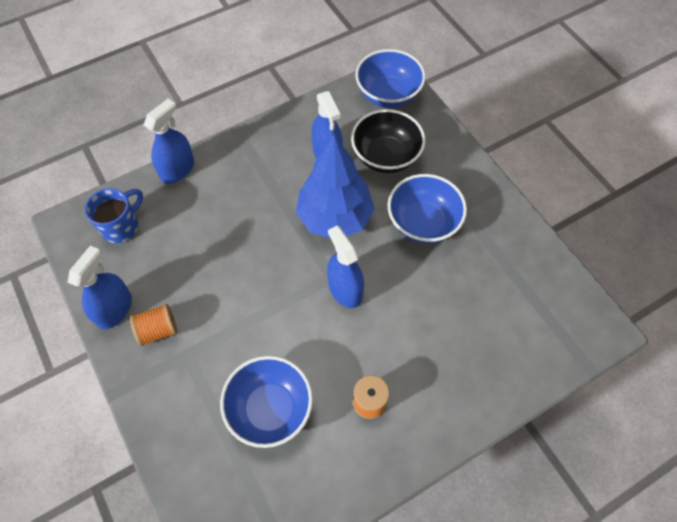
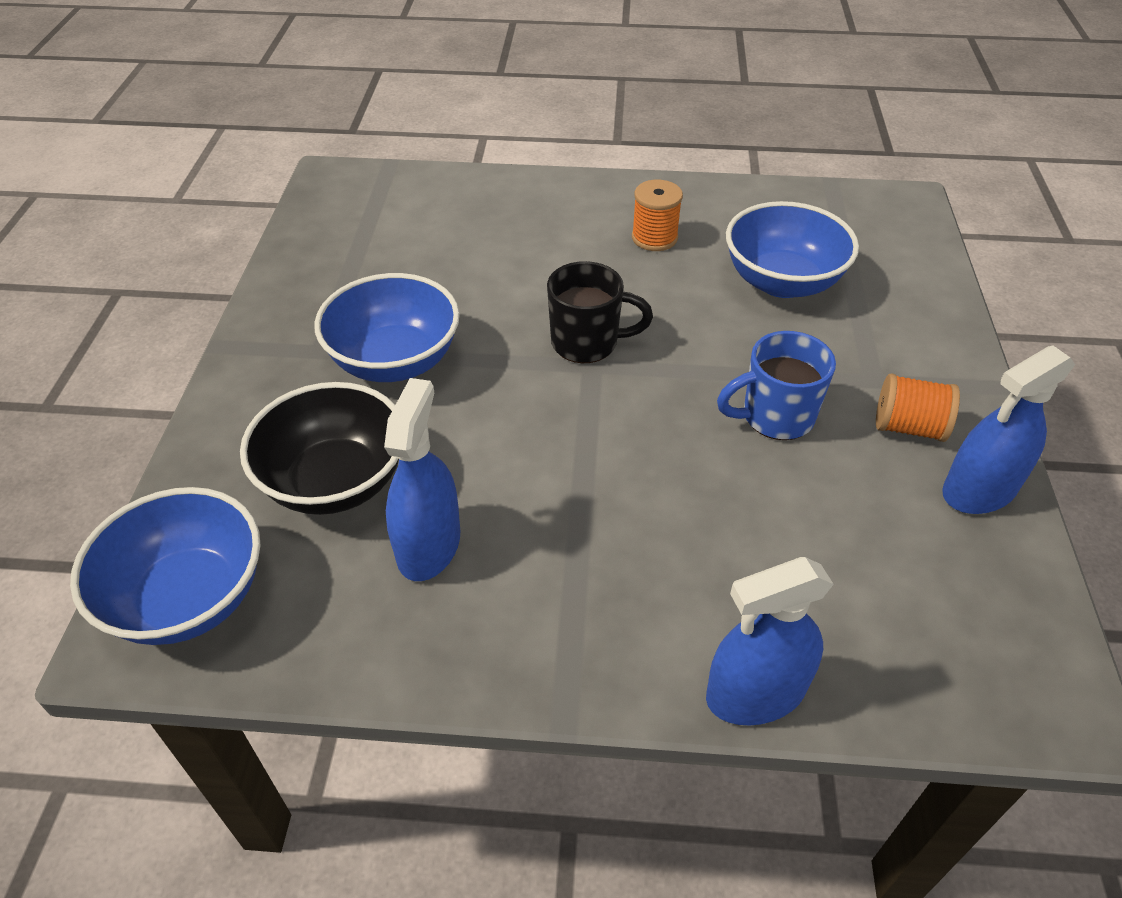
camera: 145 degrees left, 15 degrees down
blue mug [85,188,143,243] -> blue mug moved to [717,331,836,440]
blue tree [296,135,375,238] -> none
blue spray bottle [327,226,364,308] -> black mug [547,261,653,363]

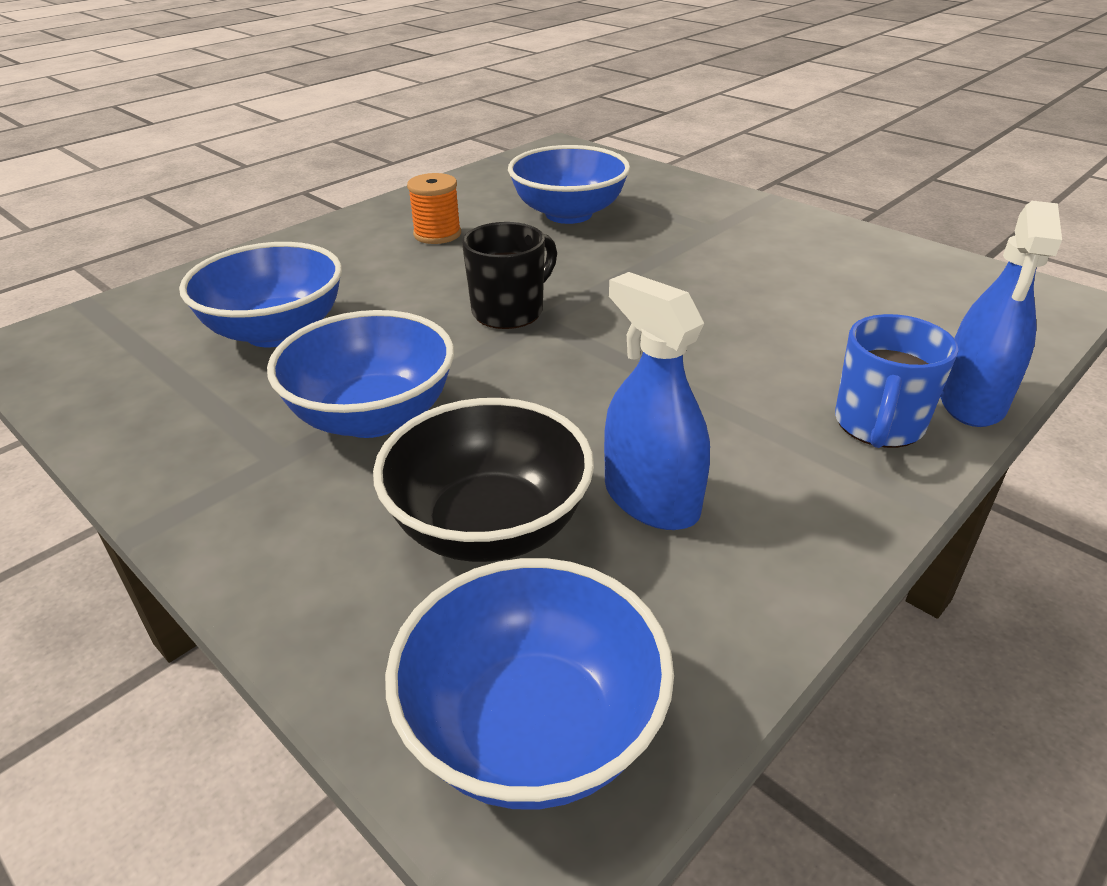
camera: 50 degrees left, 10 degrees down
blue mug [717,331,836,440] -> blue mug moved to [835,314,958,448]
orange spool [876,374,960,442] -> none
blue spray bottle [942,345,1075,514] -> none
none -> blue bowl [179,242,342,347]

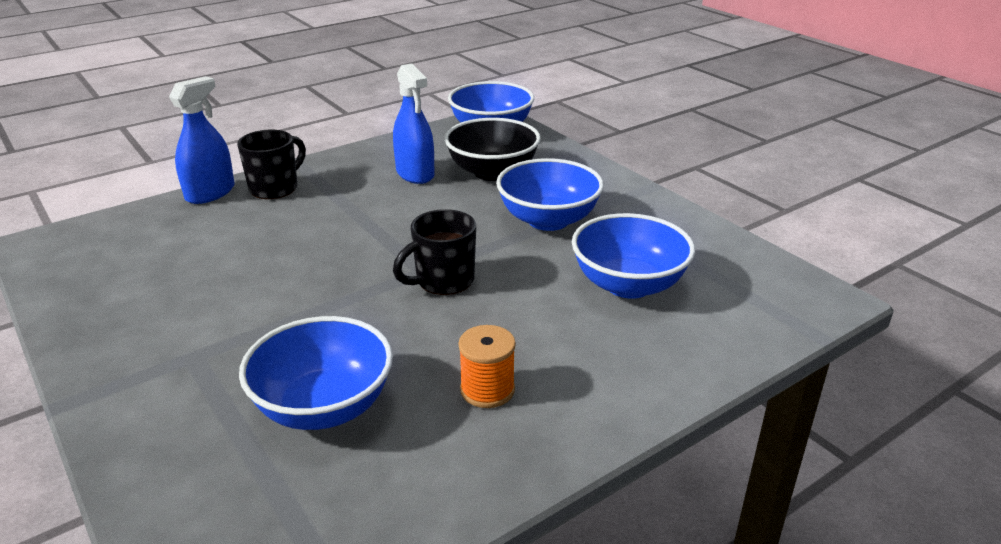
camera: 170 degrees left, 5 degrees down
blue mug [835,314,958,448] -> black mug [237,130,306,199]

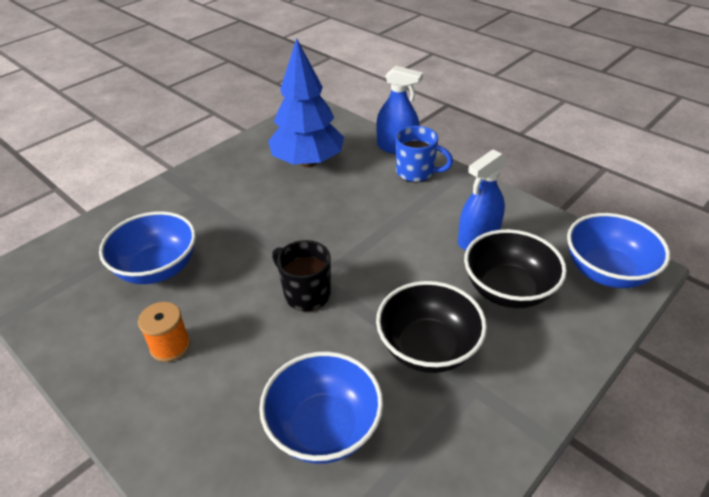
camera: 80 degrees right, 10 degrees up
black mug [237,130,306,199] -> blue mug [396,126,453,182]
blue bowl [496,158,604,231] -> black bowl [376,281,487,373]
none -> blue tree [268,38,344,167]

